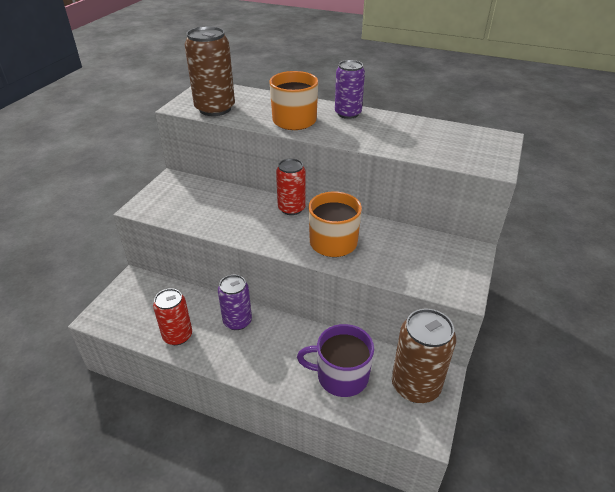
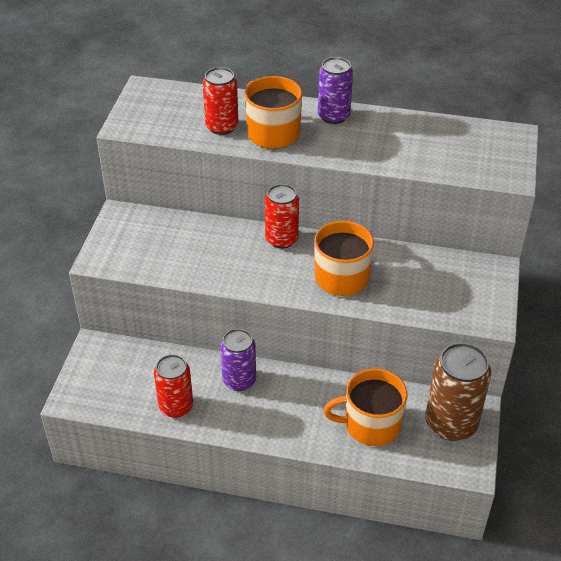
camera: 10 degrees left, 5 degrees up
brown can [184,26,235,116] -> none
purple mug [297,324,374,397] -> orange mug [324,369,408,446]
none -> red can [203,67,239,135]

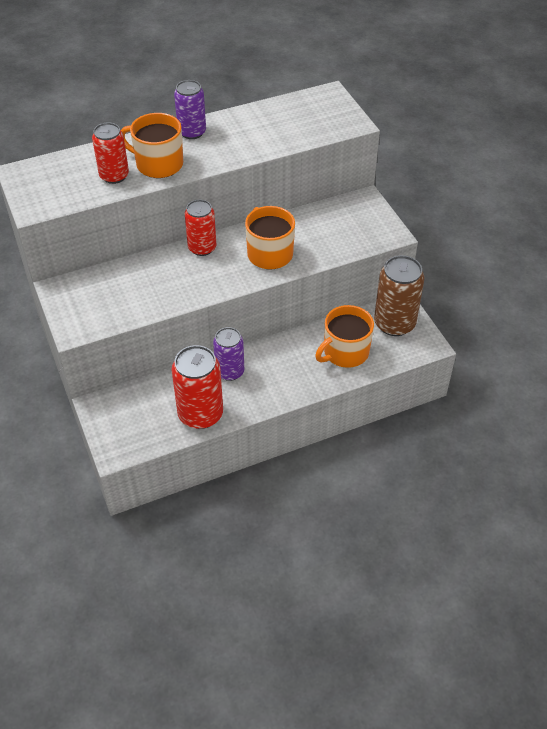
camera: 35 degrees left, 5 degrees up
red can [154,355,193,418] -> red can [171,345,223,429], size x1.52

